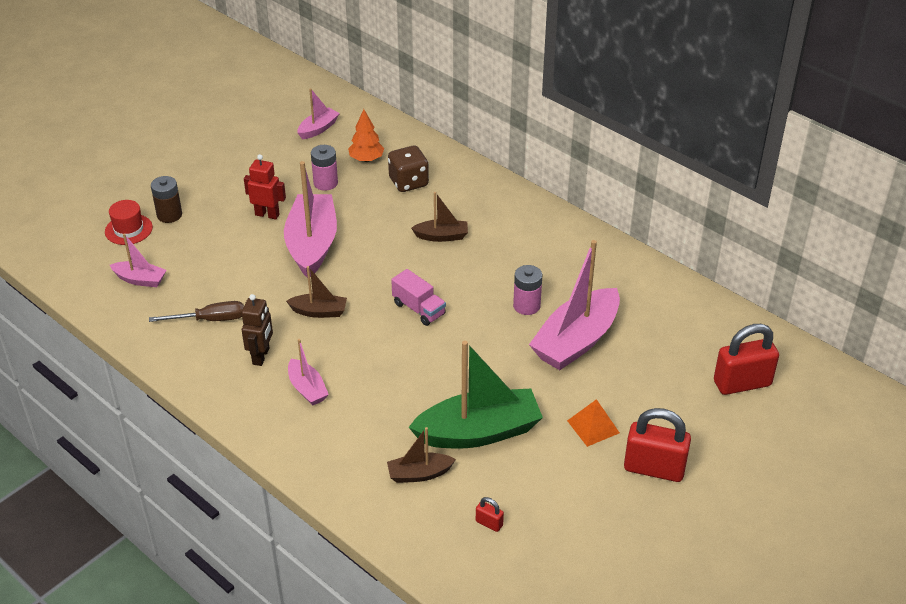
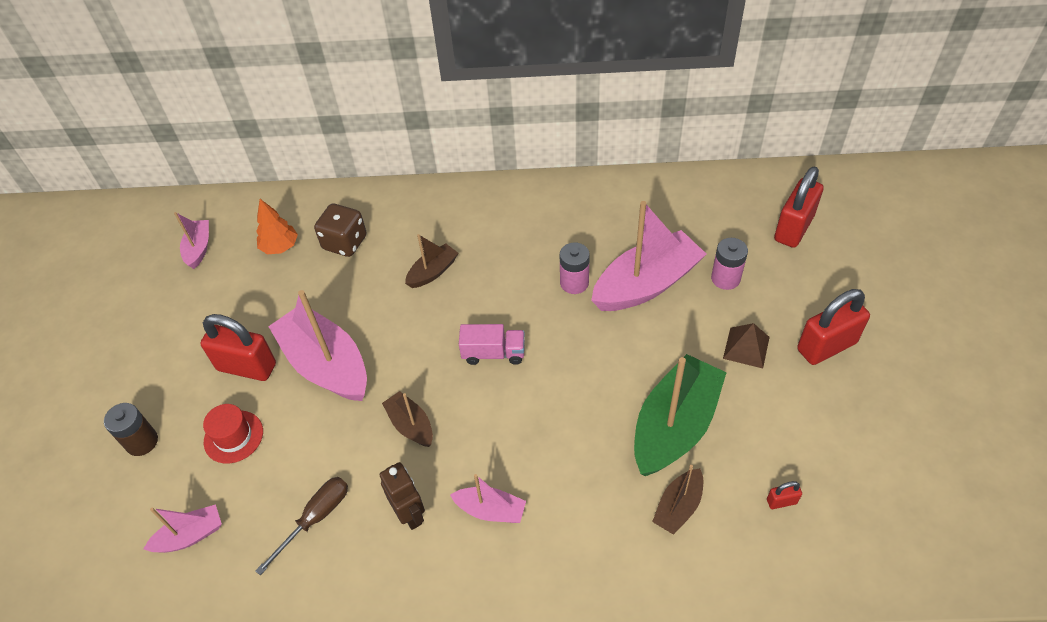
camera: 40 degrees left, 10 degrees up
red hat [105,200,153,245] -> red hat moved to [203,404,263,464]
red robot [244,154,286,220] -> red padlock [200,314,276,381]
brown boat [286,266,347,318] -> brown boat turned 90 degrees counterclockwise [382,391,433,447]
pink battery [311,145,338,191] -> pink battery moved to [711,238,748,290]
pink boat [529,240,620,370] -> pink boat turned 120 degrees counterclockwise [591,201,706,311]
orange pyramid [567,399,620,447] -> brown pyramid [723,323,770,369]

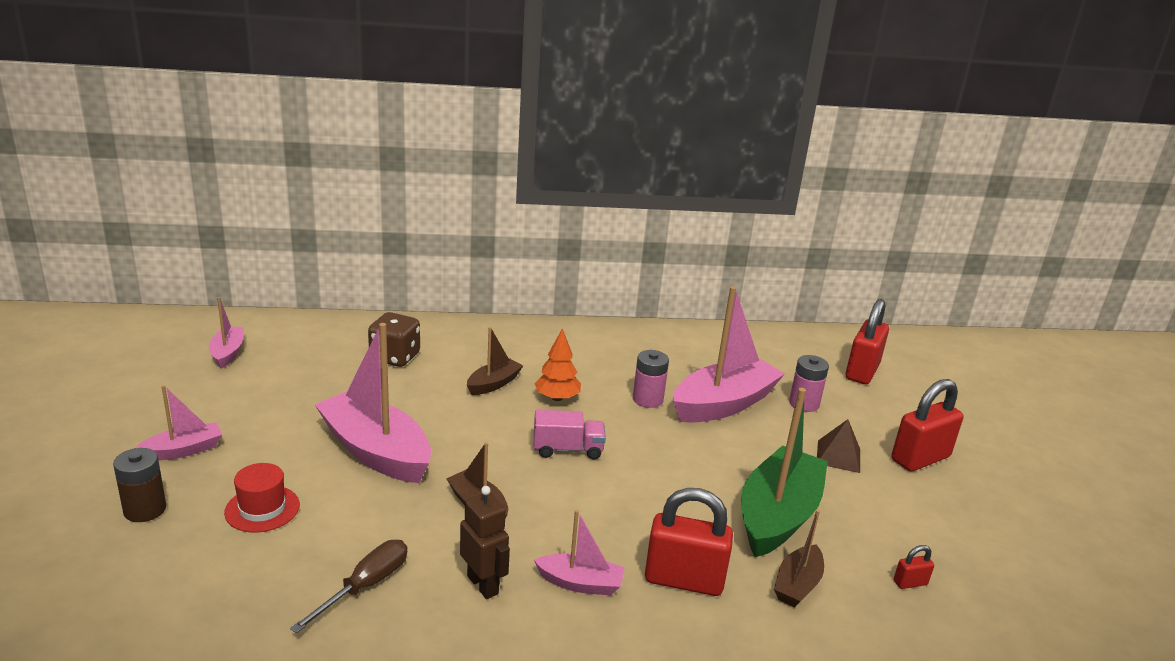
camera: 10 degrees left, 25 degrees down
pink boat [144,504,222,553] -> pink boat moved to [135,385,222,460]
red padlock [200,314,276,381] -> red padlock moved to [645,488,733,596]
orange tree [256,199,298,254] -> orange tree moved to [535,328,581,401]

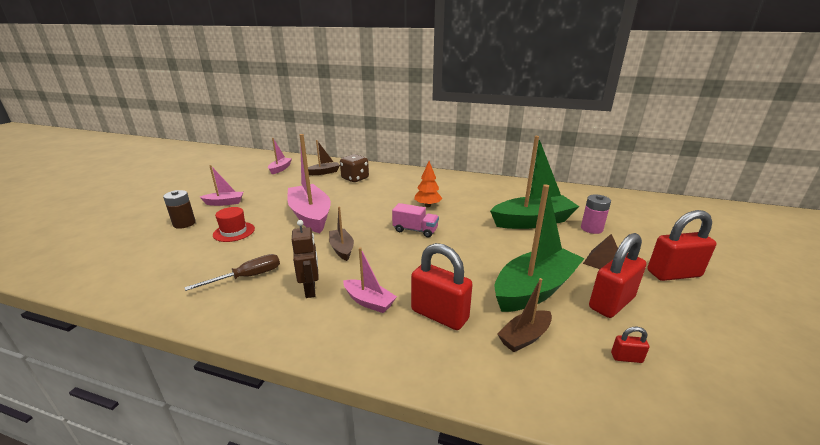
camera: 25 degrees right, 0 degrees up
brown boat [467,327,523,395] -> brown boat moved to [308,140,340,175]
pink battery [633,350,669,408] -> none
pink boat [673,286,785,423] -> green boat [490,136,579,229]
red padlock [846,299,889,384] -> red padlock moved to [589,233,646,318]

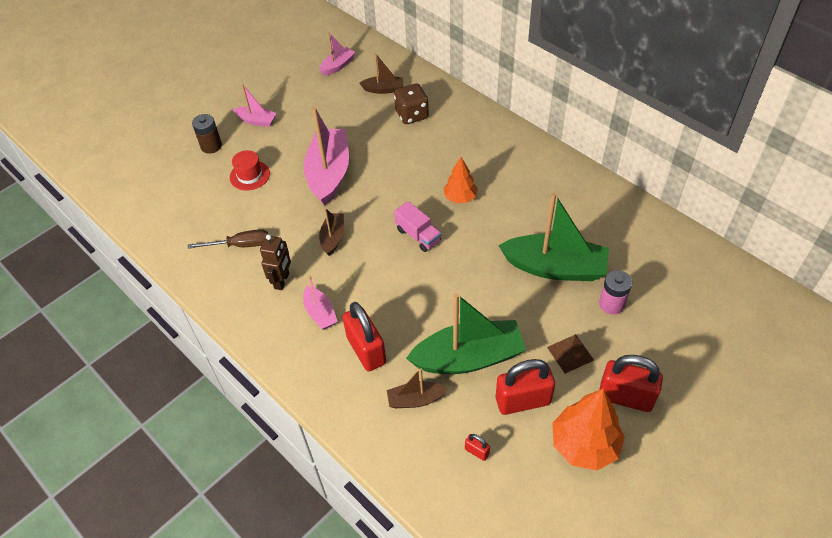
camera: 30 degrees right, 25 degrees up
none -> orange tree [552,389,625,470]

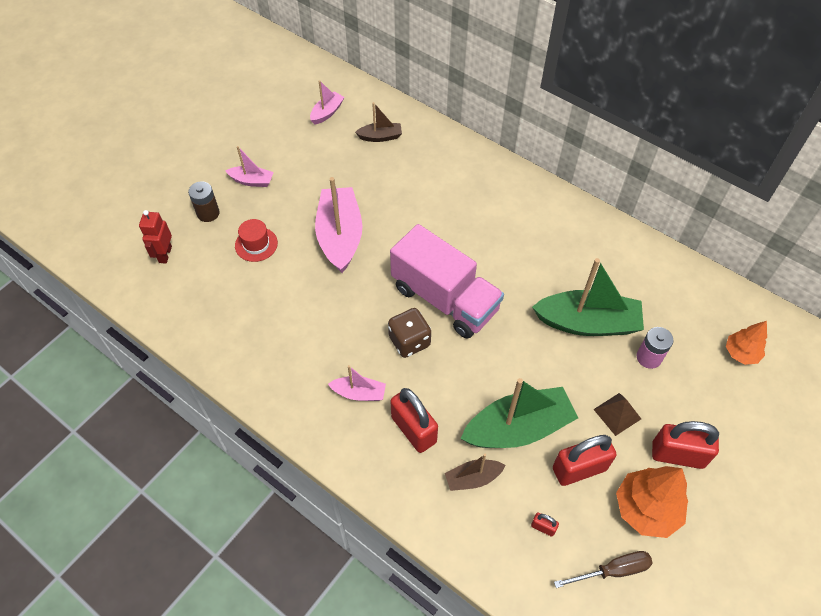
camera: 10 degrees left, 5 degrees up
brown screwdriver [188,229,268,249] -> brown screwdriver moved to [554,551,653,588]
brown robot [260,234,291,290] -> none
pink boat [303,276,338,330] -> pink boat turned 45 degrees counterclockwise [328,365,386,401]
brown boat [319,208,344,256] -> none
brown dice [394,83,429,124] -> brown dice moved to [388,308,431,358]
pink truck [394,201,441,252] -> pink truck [390,224,504,339], size x2.17
orange tree [443,157,478,203] -> orange tree moved to [726,321,767,365]
none -> red robot [139,210,172,264]

